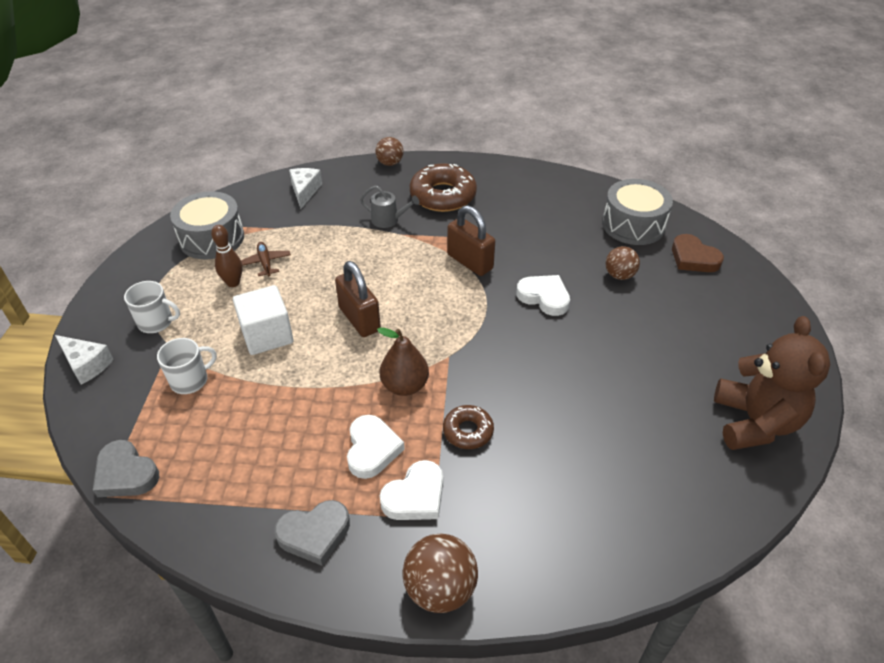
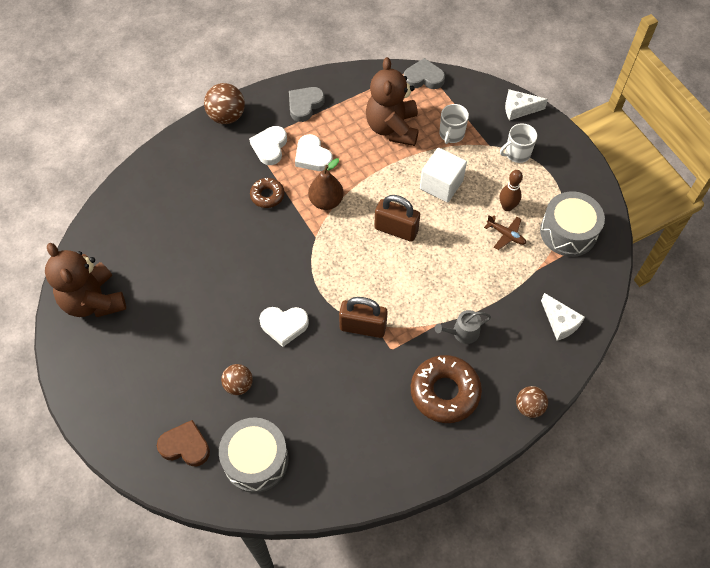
camera: 145 degrees right, 15 degrees up
none -> brown teddy bear [366,57,419,146]

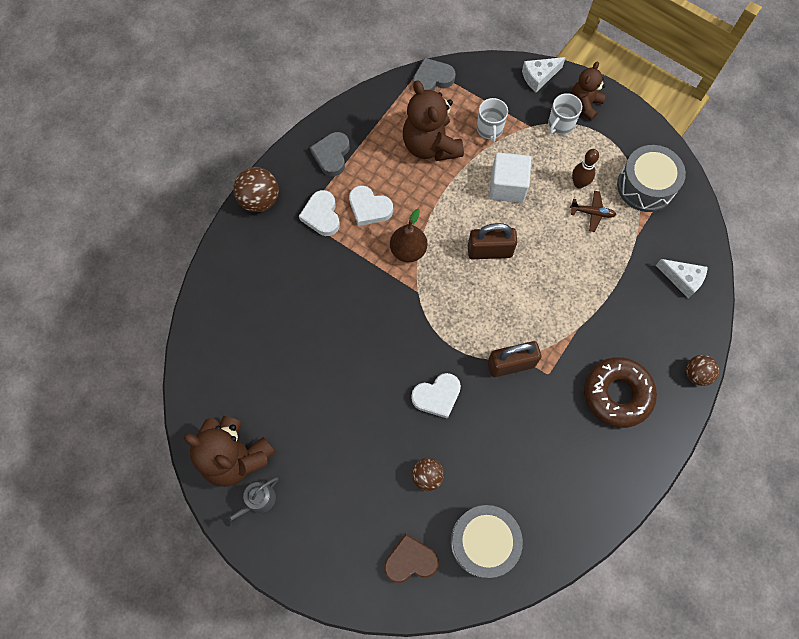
camera: 25 degrees left, 10 degrees up
brown donut [250,178,285,208] -> none
grey watering can [435,310,491,344] -> grey watering can moved to [223,477,278,527]
none -> brown teddy bear [571,61,606,121]

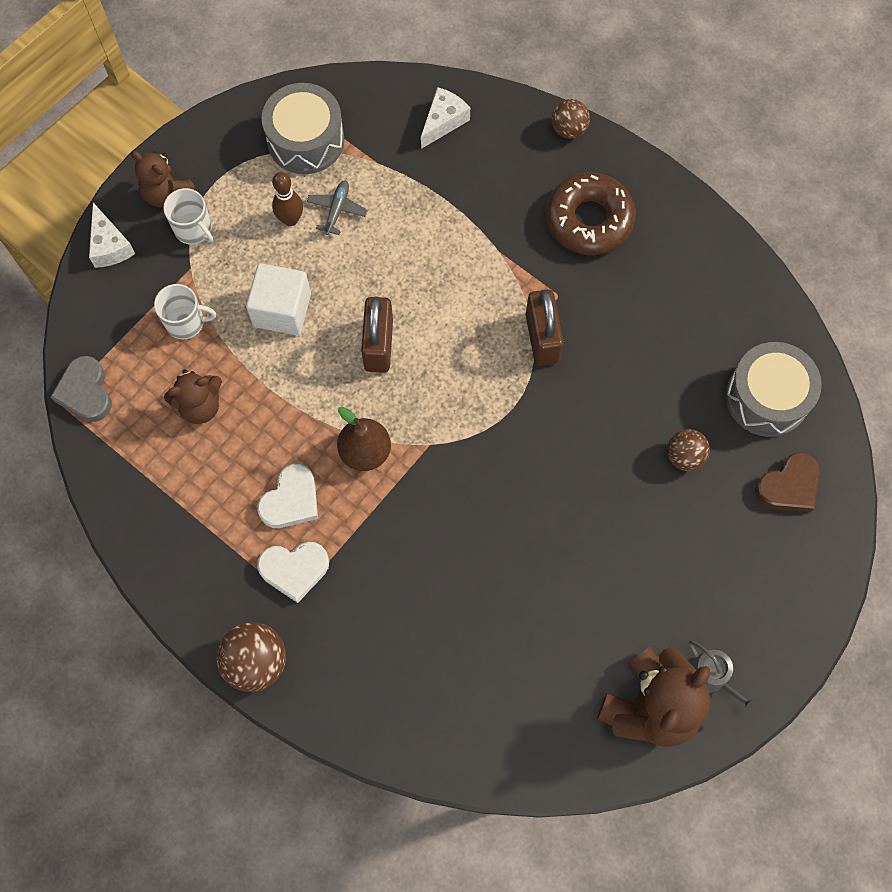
camera: 85 degrees left, 0 degrees up
grey heart [310,132,350,176] -> none
brown heart [384,534,439,583] -> brown heart turned 120 degrees counterclockwise [755,452,820,512]
brown teddy bear [403,80,464,161] -> brown teddy bear [164,369,222,424], size x0.61
white heart [411,373,461,419] -> none
brown plane [570,191,616,232] -> grey plane [307,180,368,235]

